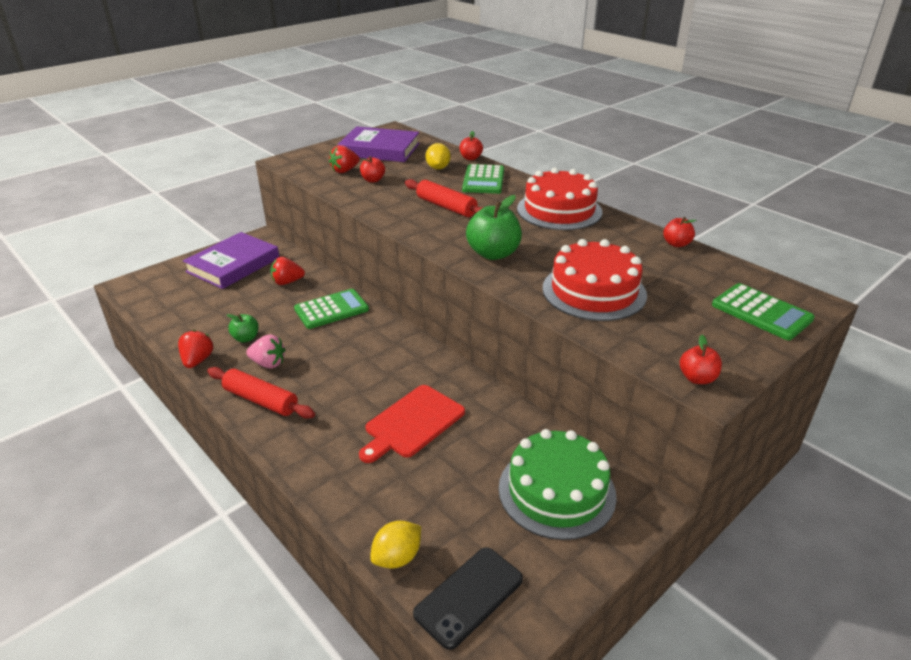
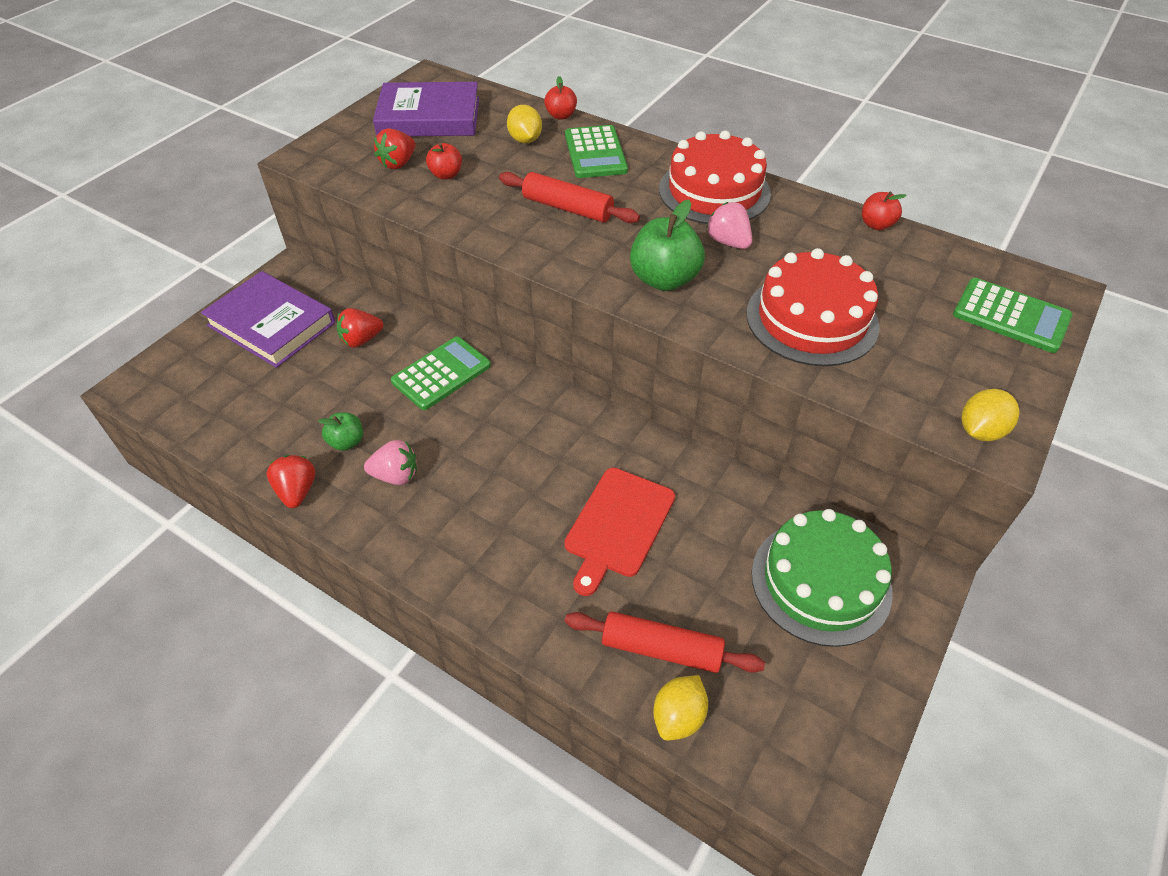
camera: 15 degrees left, 15 degrees up
purple book [183,232,279,289] -> purple book turned 75 degrees counterclockwise [201,271,336,368]
red rolling pin [207,367,315,419] -> red rolling pin moved to [565,611,765,673]
black phone [413,547,523,650] -> none
red apple [680,335,722,384] -> yellow lemon [961,389,1019,441]
none -> pink strawberry [706,202,752,249]

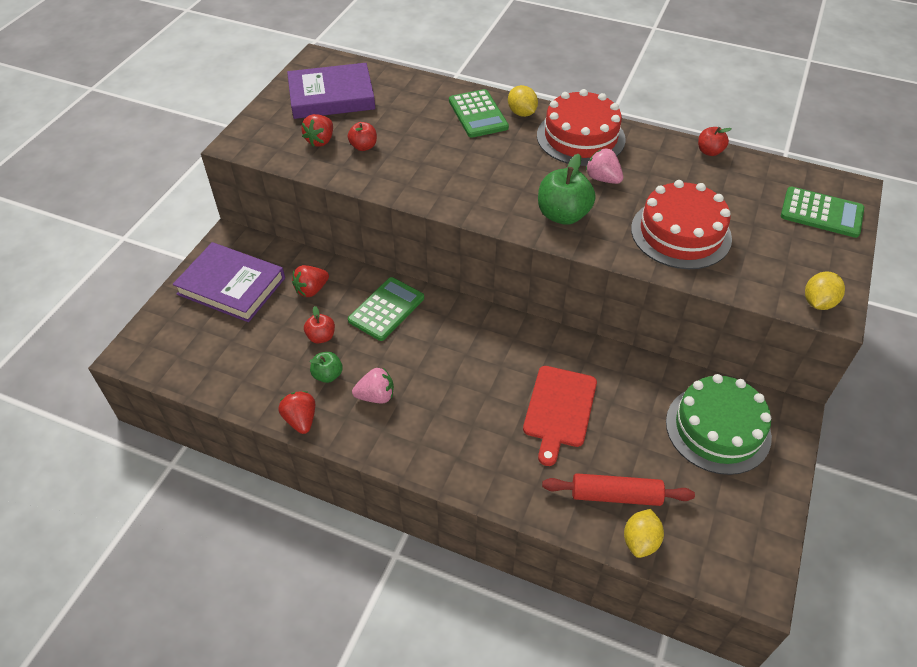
camera: 10 degrees left, 0 degrees up
red rolling pin [499,172,640,223] -> none
yellow lemon [507,105,542,143] -> yellow lemon moved to [508,85,538,117]
red apple [544,76,577,120] -> red apple moved to [304,306,335,343]

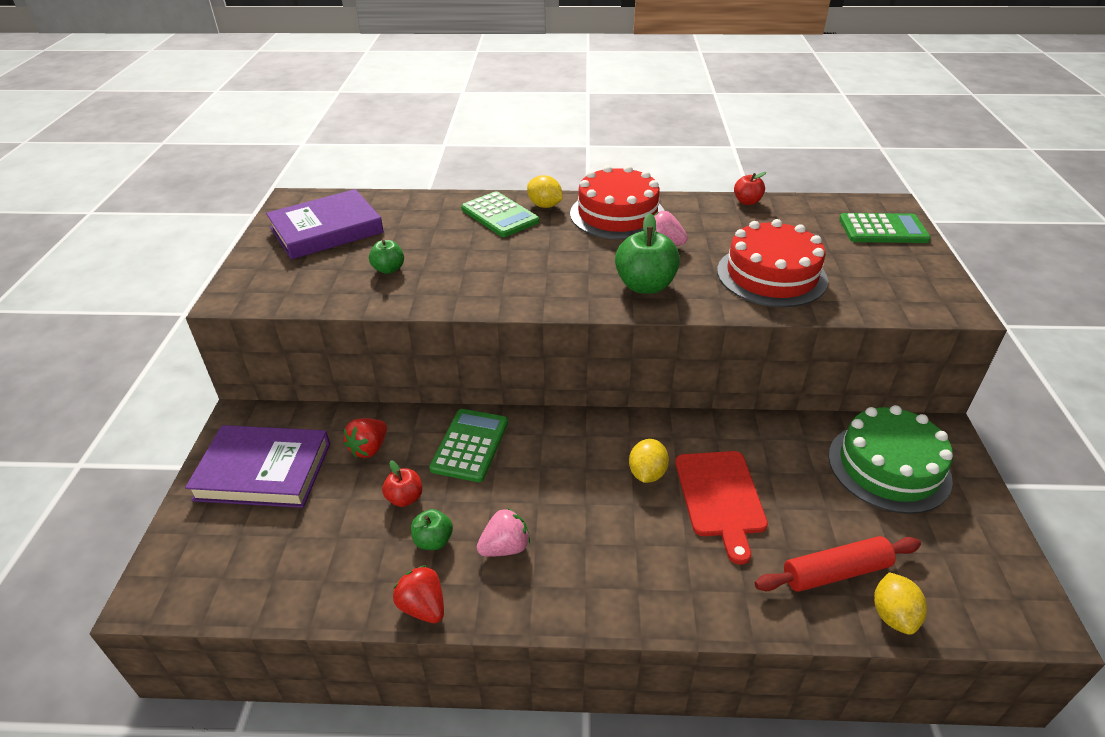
camera: 20 degrees left, 10 degrees down
red strawberry [301,114,333,147] -> none
red apple [348,122,377,151] -> green apple [369,240,404,274]
yellow lemon [805,271,845,310] -> yellow lemon moved to [629,439,669,483]

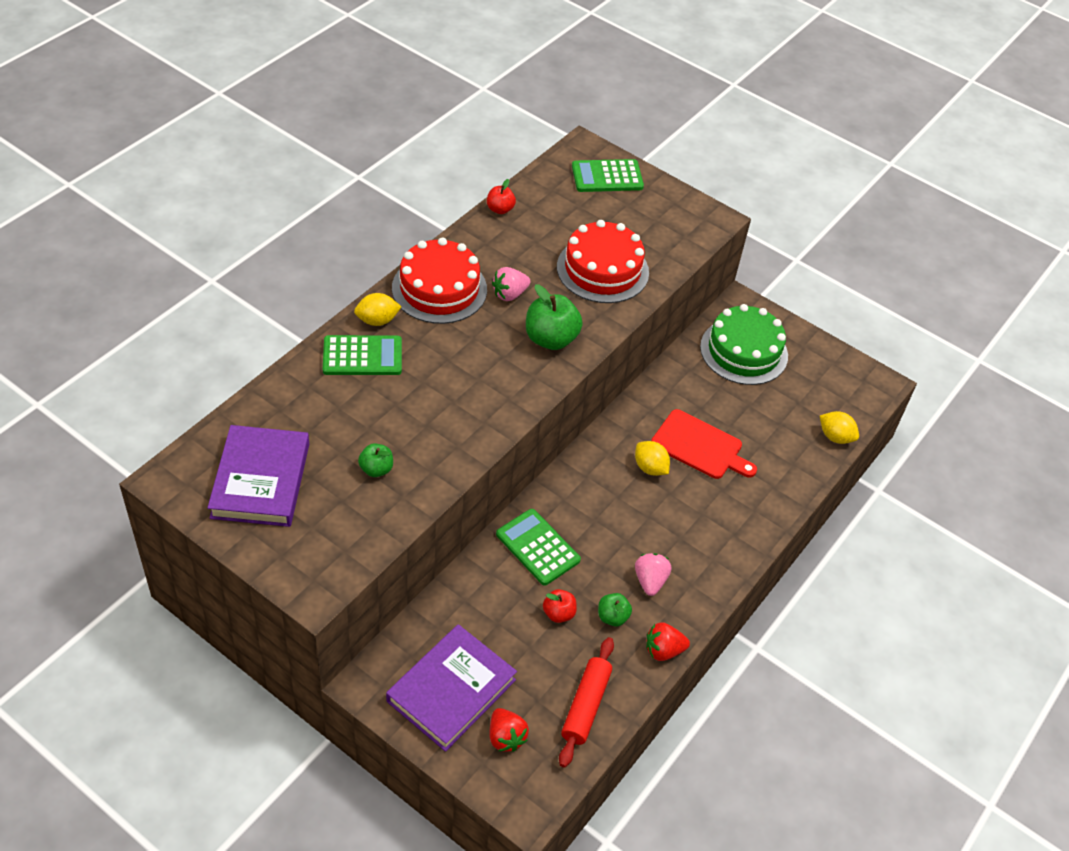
camera: 60 degrees left, 10 degrees up
red strawberry [344,418,387,458] -> red strawberry moved to [489,708,529,752]
red rolling pin [755,536,921,592] -> red rolling pin moved to [559,637,614,768]
green calculator [839,213,931,243] -> green calculator turned 135 degrees counterclockwise [572,159,644,192]

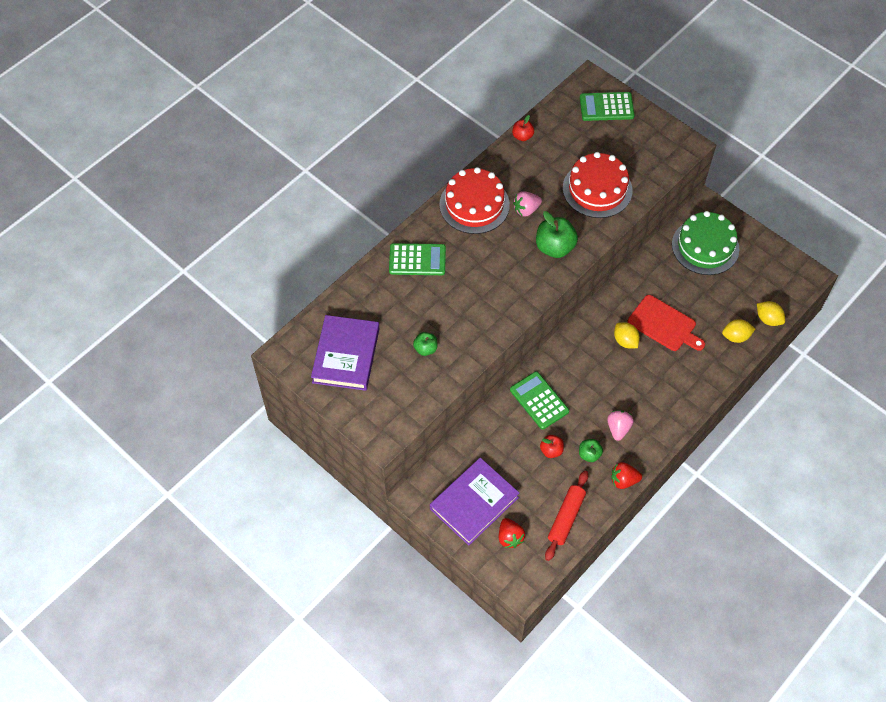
camera: 10 degrees right, 10 degrees up
yellow lemon [354,293,402,326] -> yellow lemon moved to [722,319,755,343]

